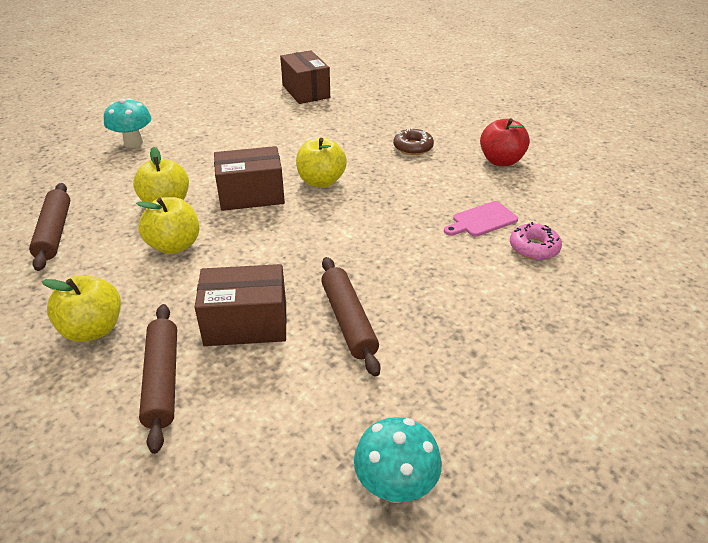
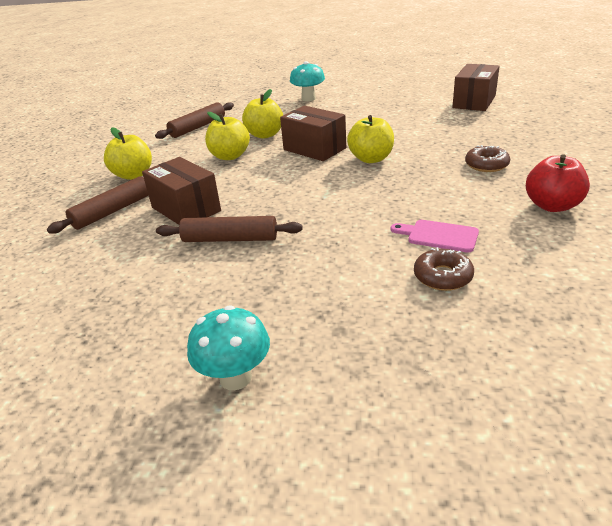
camera: 55 degrees right, 5 degrees down
brown rolling pin [321,257,381,377] -> brown rolling pin turned 60 degrees clockwise [156,216,302,242]
turquoise mushroom [354,417,442,503] -> turquoise mushroom moved to [187,305,270,390]
pink donut [510,222,562,260] -> brown donut [414,247,474,291]

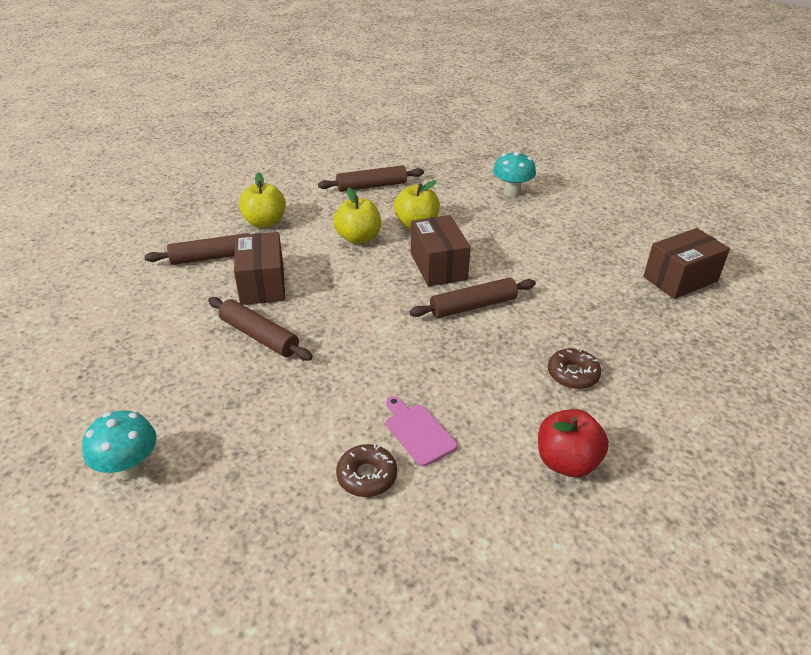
camera: 30 degrees right, 5 degrees up
yellow apple [347,115,394,163] -> brown rolling pin [409,278,536,318]

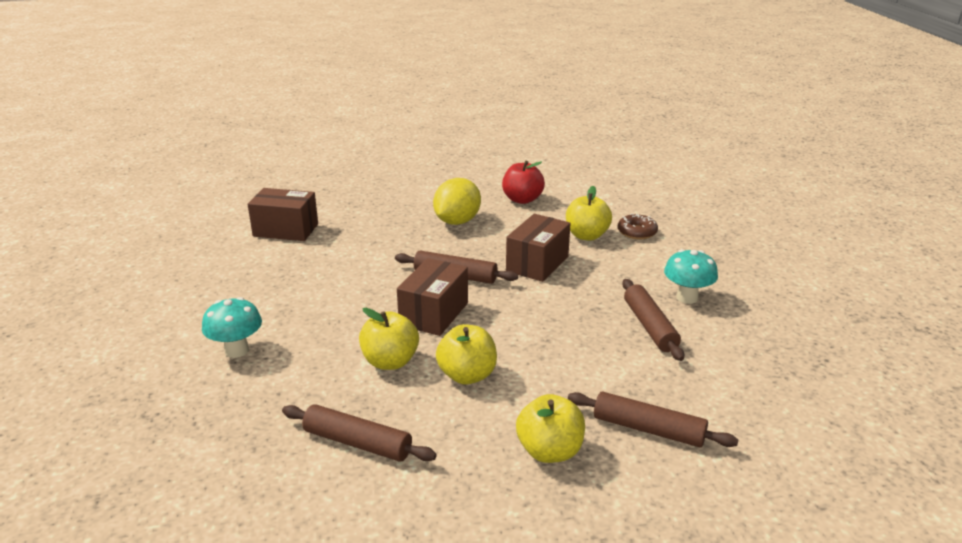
camera: 140 degrees left, 10 degrees down
turquoise mushroom [82,410,157,480] -> turquoise mushroom moved to [664,249,718,304]
brown box [234,232,285,305] -> brown box moved to [506,214,571,282]
pink cutting board [386,396,457,466] -> yellow apple [566,186,612,241]
brown donut [548,347,601,389] -> yellow lemon [433,178,481,225]

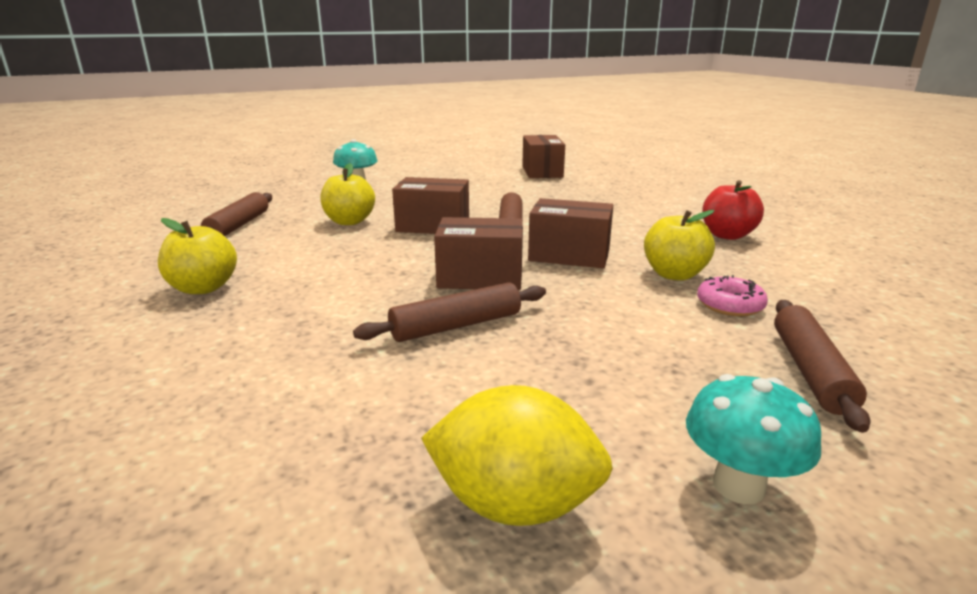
camera: 75 degrees right, 5 degrees down
yellow lemon [433,178,481,225] -> yellow lemon moved to [421,385,613,526]
yellow apple [436,324,497,385] -> none
brown rolling pin [568,392,738,447] -> brown rolling pin moved to [774,300,870,433]
brown donut [618,214,658,239] -> pink donut [697,275,768,316]
turquoise mushroom [664,249,718,304] -> turquoise mushroom moved to [686,374,821,504]
none -> brown box [434,217,523,290]

